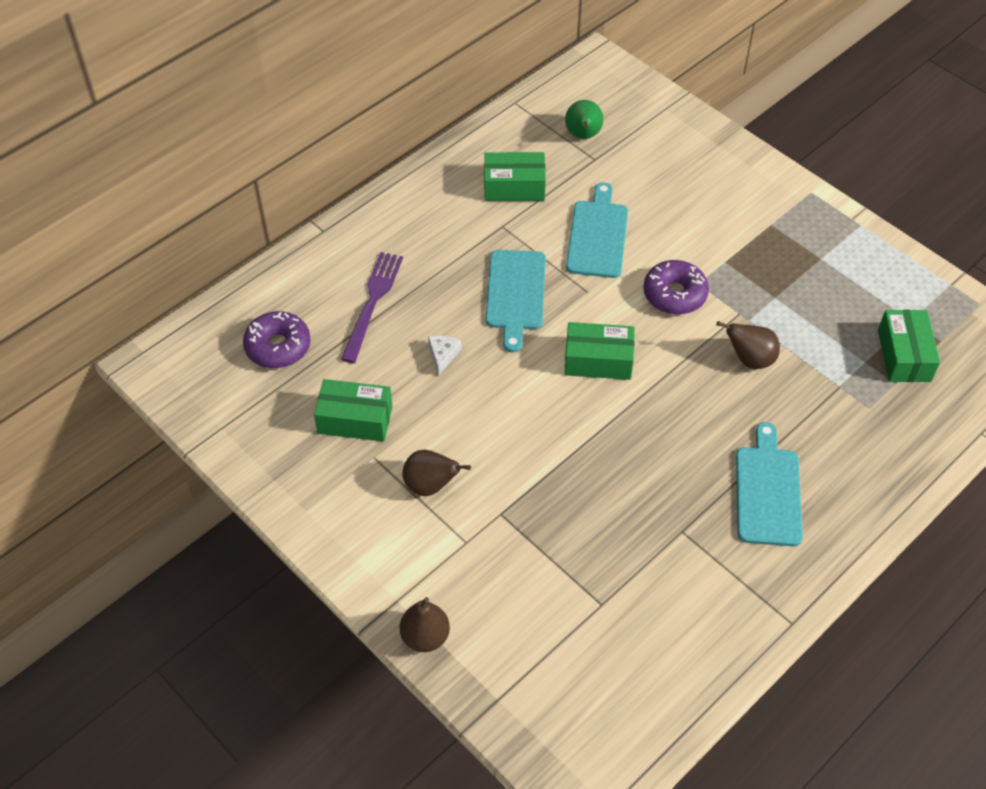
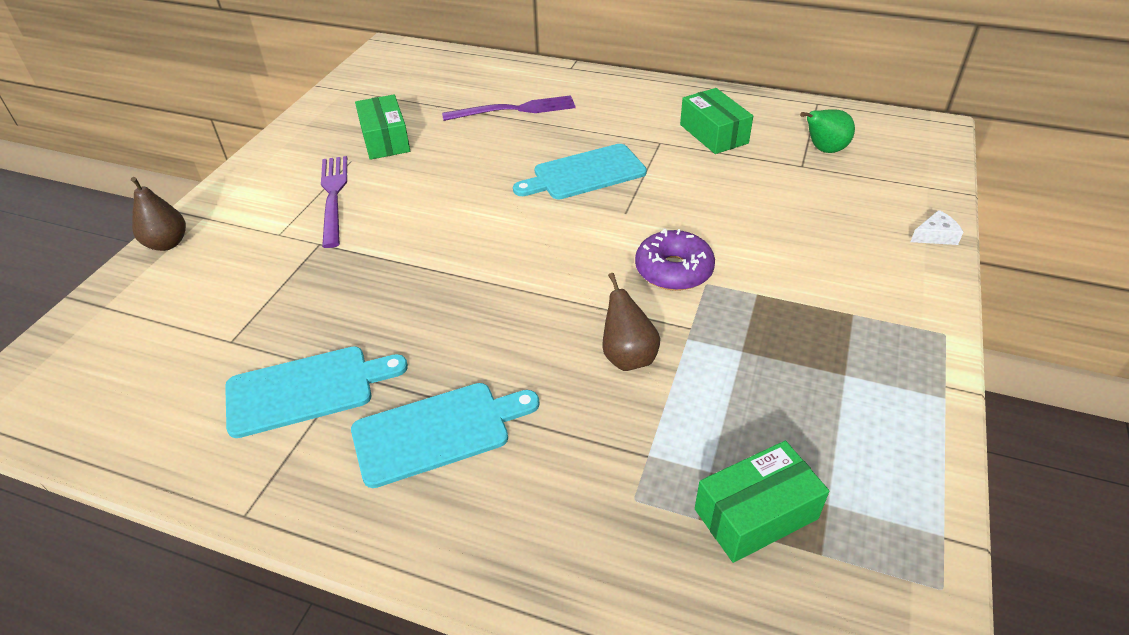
camera: 65 degrees right, 10 degrees down
purple donut [243,311,311,368] -> none
brown pear [402,450,471,496] -> purple fork [321,156,347,248]
white cheese [428,336,462,376] -> white cheese moved to [911,210,963,245]
green box [565,322,635,380] -> none
turquoise cutting board [566,182,628,278] -> turquoise cutting board moved to [225,346,408,438]

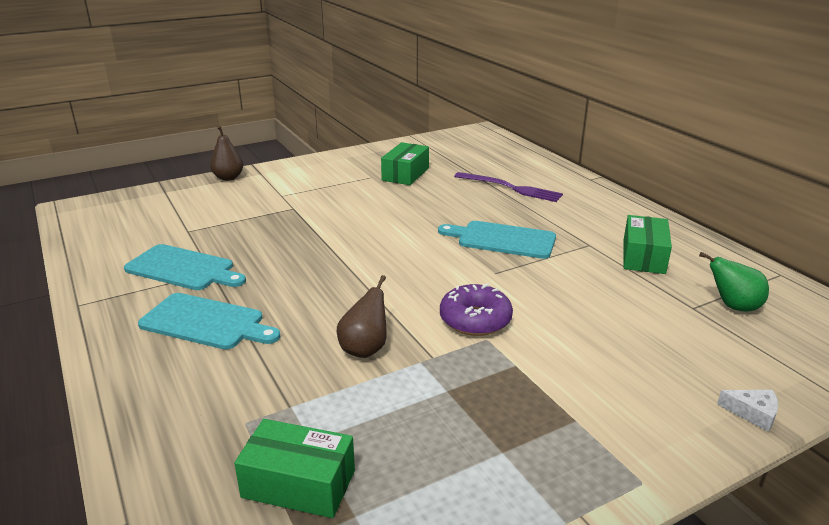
camera: 40 degrees right, 15 degrees down
purple fork [321,156,347,248] -> none

